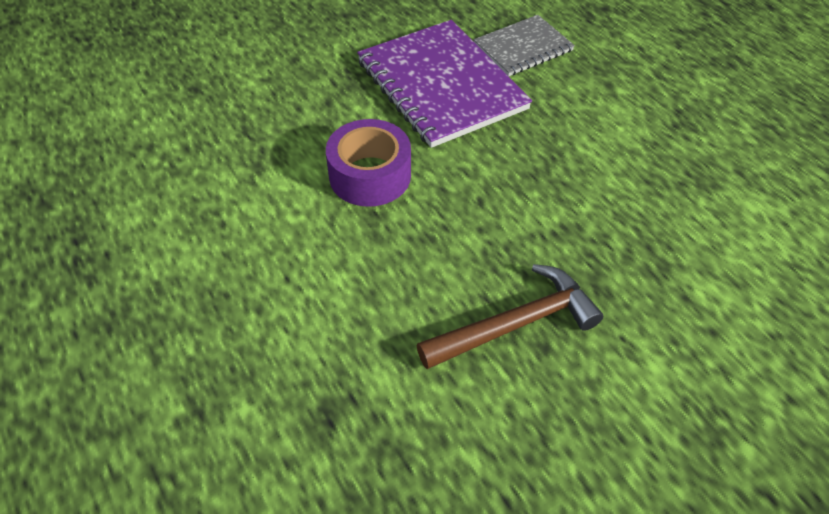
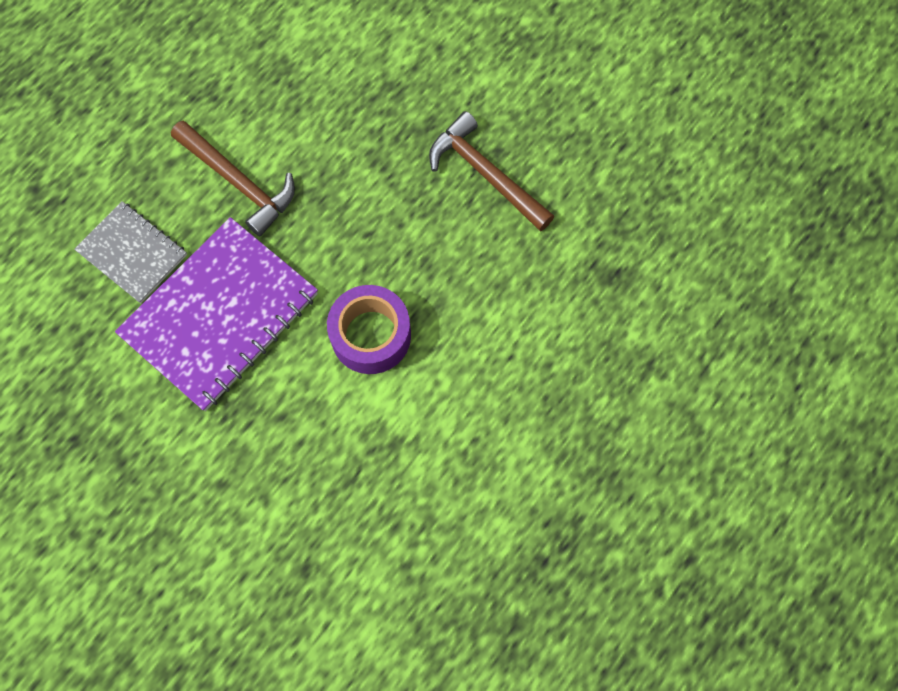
camera: 110 degrees left, 20 degrees up
none -> brown hammer [171,121,295,236]

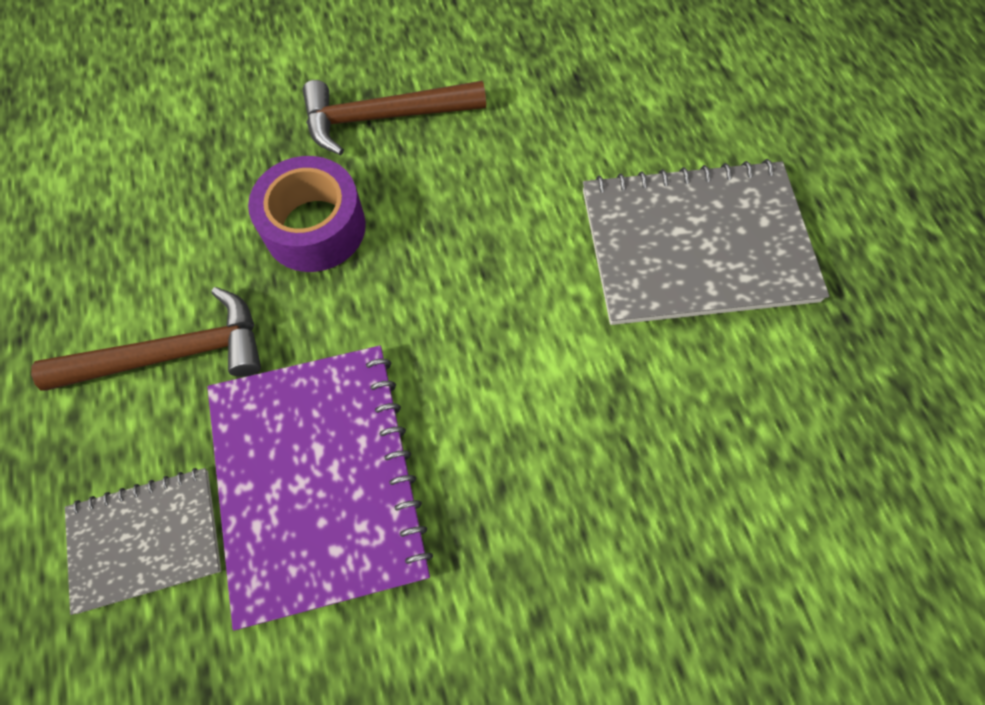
camera: 55 degrees left, 5 degrees down
purple tape [327,285,411,374] -> purple tape moved to [248,156,366,272]
none -> grey notebook [583,159,829,325]

